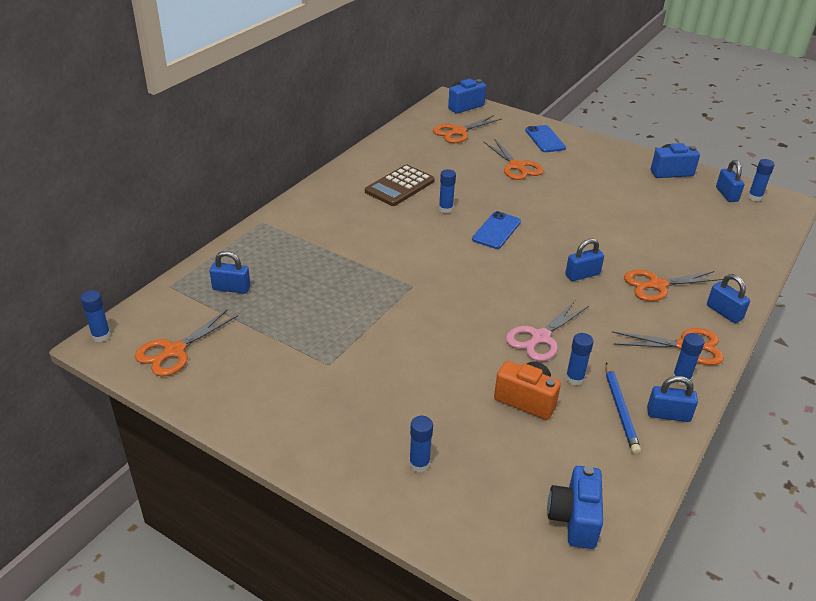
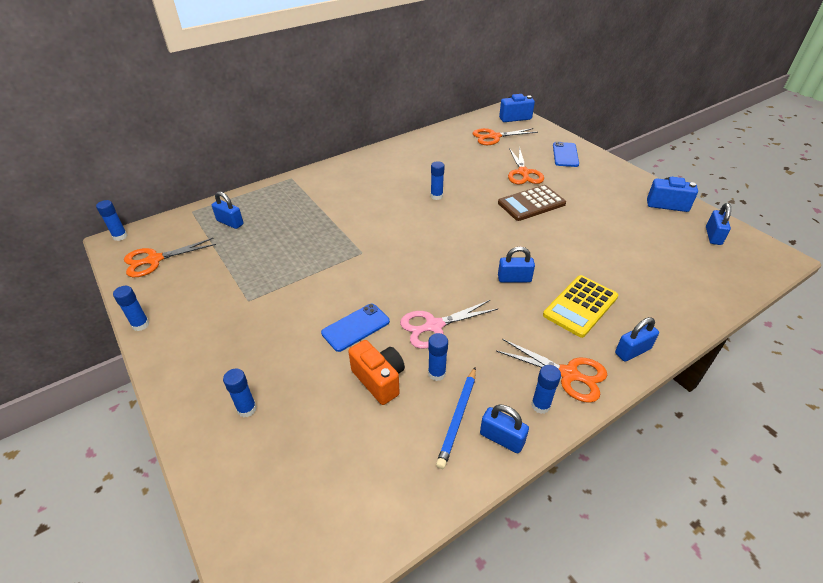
camera: 25 degrees right, 5 degrees up
brown calculator [365,165,435,206] -> brown calculator moved to [498,185,566,221]
blue phone [472,211,521,249] -> blue phone moved to [321,304,390,352]
blue camera [547,466,603,549] -> none
orange scissors [624,270,723,301] -> yellow calculator [543,275,618,338]
blue padlock [707,274,750,323] -> blue padlock turned 75 degrees clockwise [615,317,659,362]
blue glue stick [748,159,775,201] -> blue glue stick moved to [113,286,149,331]

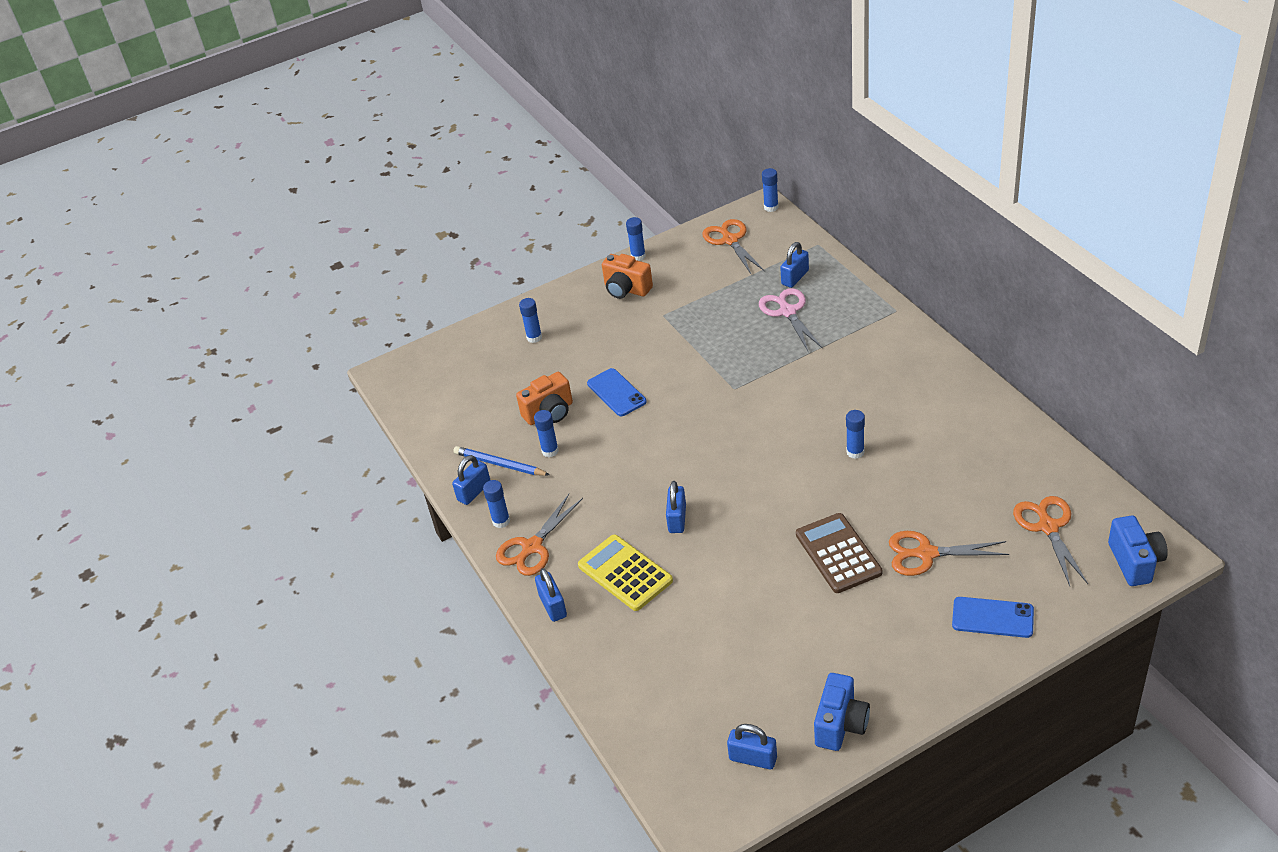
camera: 100 degrees right, 0 degrees up
pink scissors [400,300,498,349] -> pink scissors moved to [759,288,823,351]
none -> orange camera [602,254,653,299]

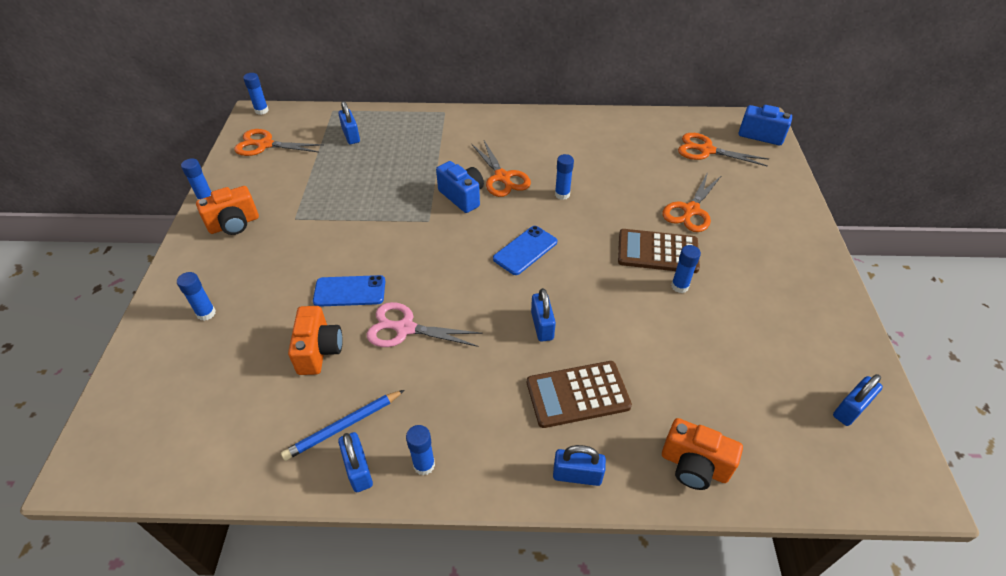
camera: 65 degrees left, 5 degrees up
orange scissors [496,494,583,576] -> orange scissors moved to [472,141,531,197]
blue glue stick [534,410,559,457] -> blue glue stick moved to [671,245,701,293]
yellow calculator [578,534,673,611] -> brown calculator [527,361,632,428]
blue padlock [666,481,686,533] -> blue padlock turned 45 degrees clockwise [531,288,556,342]
pink scissors [759,288,823,351] -> pink scissors moved to [367,302,483,347]
blue camera [814,673,870,751] -> blue camera moved to [436,161,484,213]
blue phone [952,597,1034,638] -> blue phone moved to [493,226,557,275]
none -> orange camera [662,418,743,490]

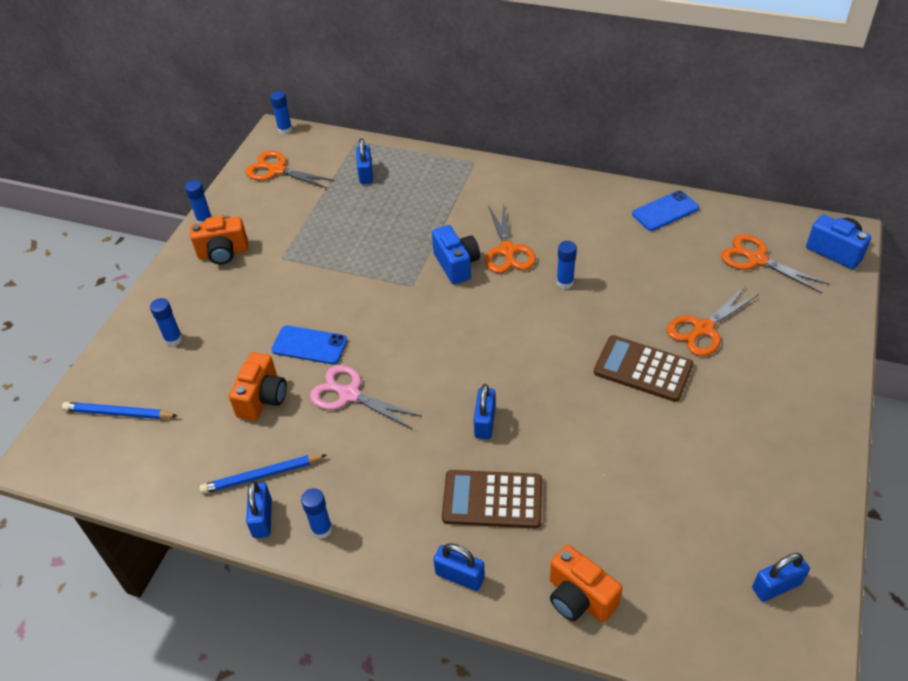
camera: 20 degrees right, 0 degrees up
blue phone [493,226,557,275] -> blue phone moved to [632,190,699,231]
blue glue stick [671,245,701,293] -> none
none -> blue pencil [62,402,178,419]

